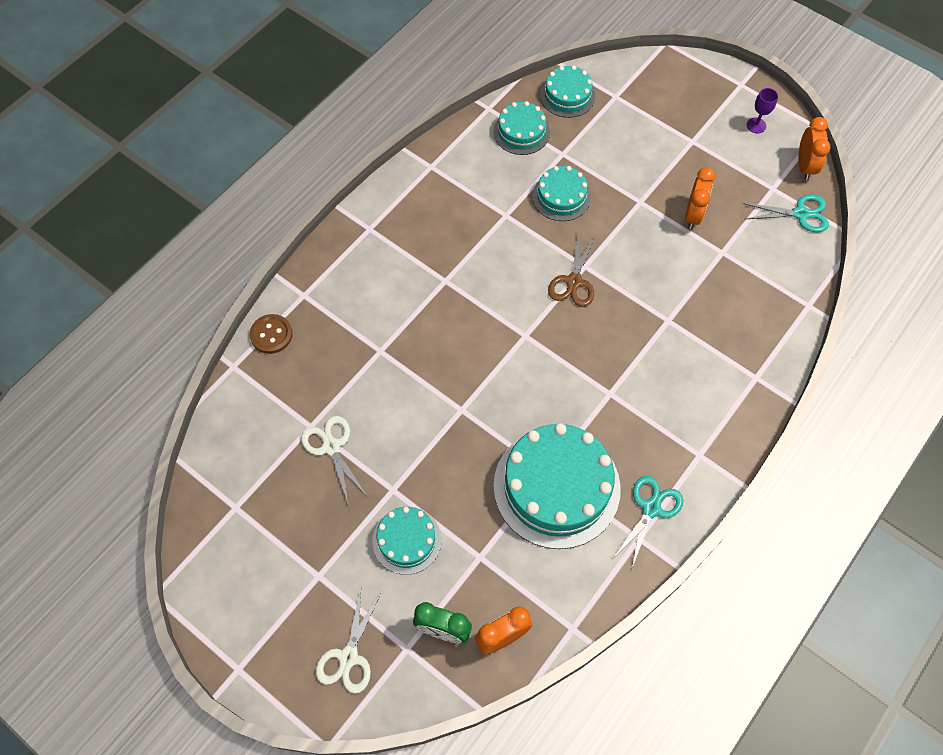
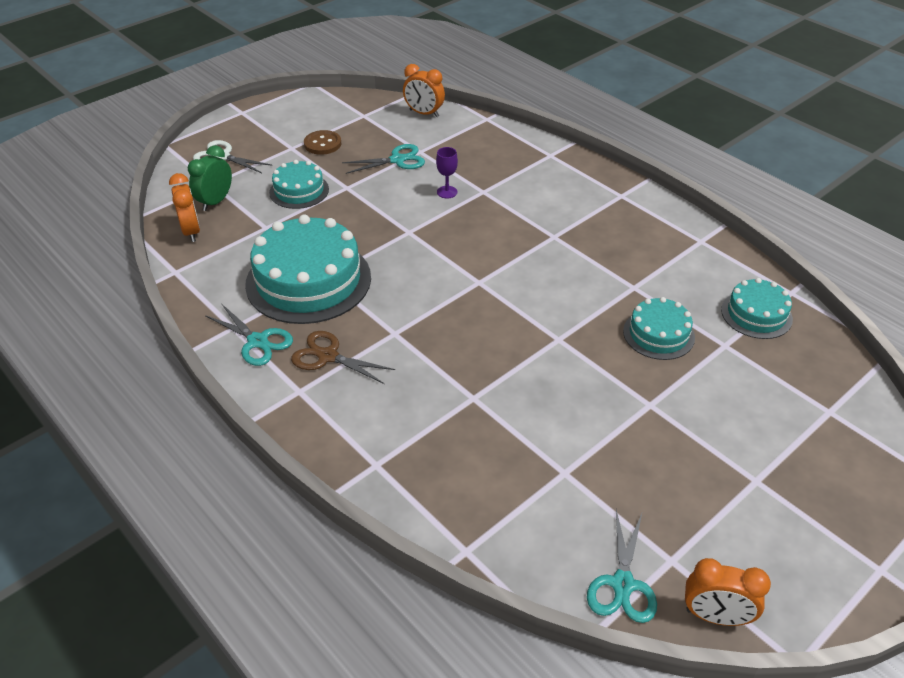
camera: 100 degrees right, 20 degrees down
brown button [250,314,293,354] -> brown button moved to [304,130,341,155]
white scissors [301,416,367,503] -> turquoise scissors [342,144,425,174]
turquoise cake [540,65,595,118] -> none
brown scissors [548,234,596,307] -> brown scissors moved to [291,331,395,384]
orange clock [685,167,716,229] -> orange clock moved to [403,64,445,117]
purple goblet [747,88,778,133] -> purple goblet moved to [436,147,458,198]

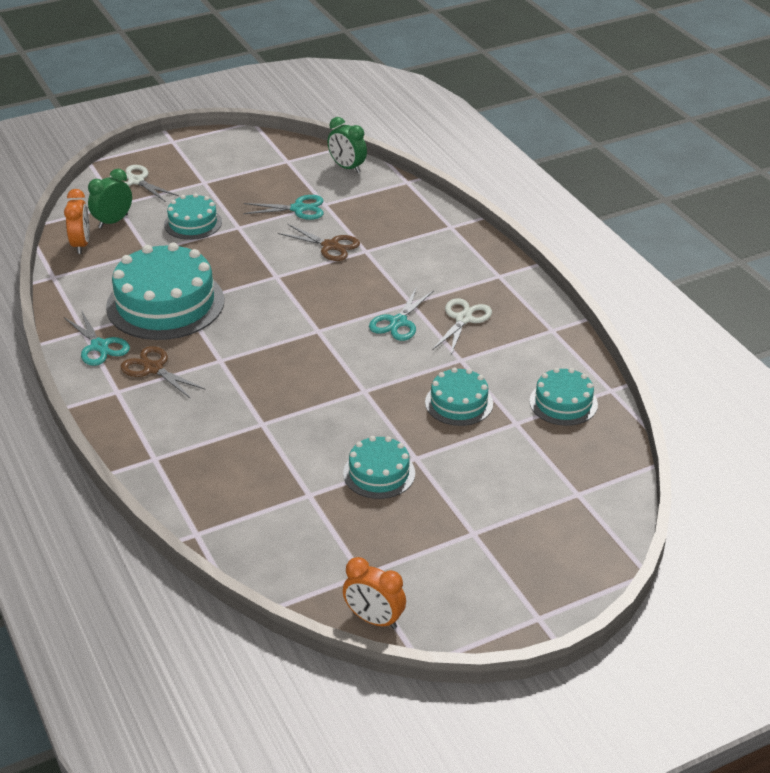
camera: 15 degrees right, 5 degrees down
brown button [304,130,341,155] -> none
orange clock [403,64,445,117] -> green clock [328,117,367,173]
purple goblet [436,147,458,198] -> brown scissors [278,224,360,261]
turquoise scissors [587,509,657,623] -> turquoise scissors moved to [369,287,434,341]
none -> turquoise cake [343,436,415,499]
none -> white scissors [432,298,492,354]

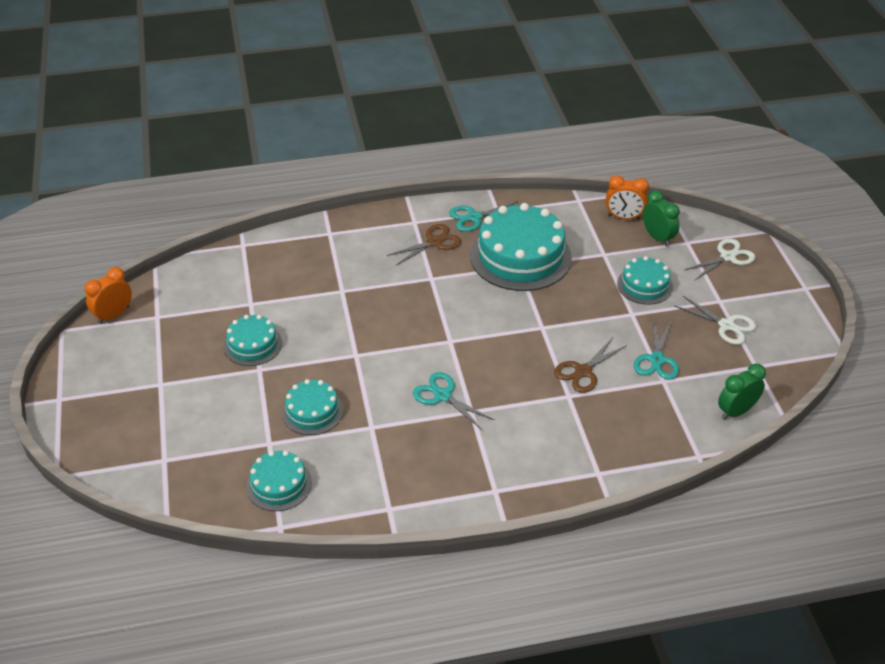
camera: 105 degrees right, 5 degrees up
white scissors [432,298,492,354] -> white scissors moved to [674,296,756,345]

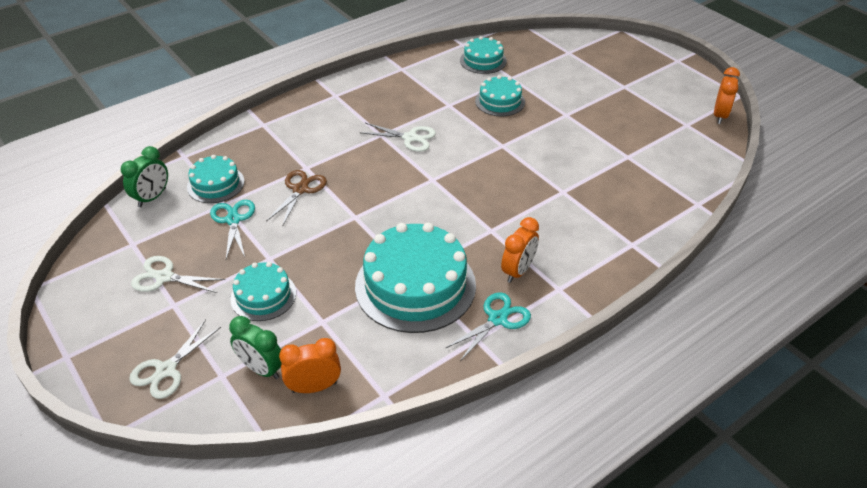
camera: 155 degrees right, 0 degrees up
turquoise cake [223,315,282,366] -> turquoise cake moved to [187,155,245,203]
brown scissors [387,224,462,265] -> orange clock [501,217,539,283]
turquoise scissors [413,372,494,430] -> white scissors [360,123,436,152]

